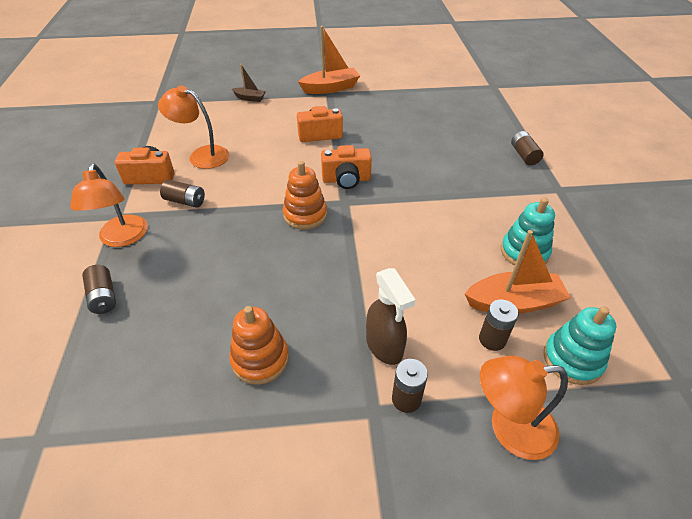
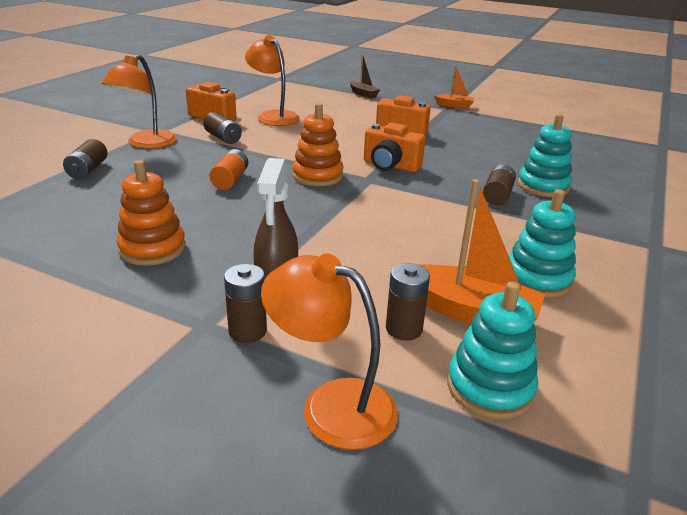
camera: 30 degrees right, 15 degrees down
orange boat [298,26,360,94] -> orange boat [434,65,474,108], size x0.55
brown battery [511,131,544,166] -> brown battery moved to [483,164,516,205]
none -> orange battery [209,149,248,190]
none -> turquoise stacking toy [518,114,572,197]

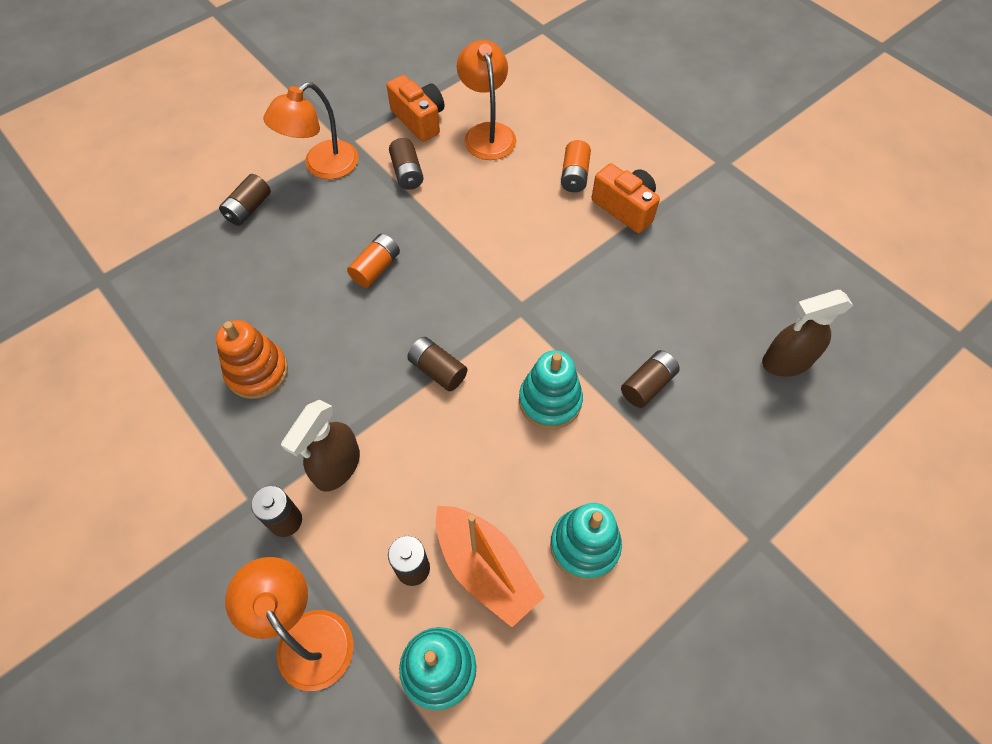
camera: 25 degrees right, 30 degrees up
orange stacking toy [292,103,343,186] -> none
brown boat [350,54,380,98] -> none
orange camera [364,123,425,172] -> none
orange boat [434,65,474,108] -> none
turquoise stacking toy [518,114,572,197] -> turquoise stacking toy moved to [519,350,583,429]
none -> brown battery [407,337,467,391]
none -> orange battery [561,140,591,192]
none -> brown spray bottle [762,290,853,377]

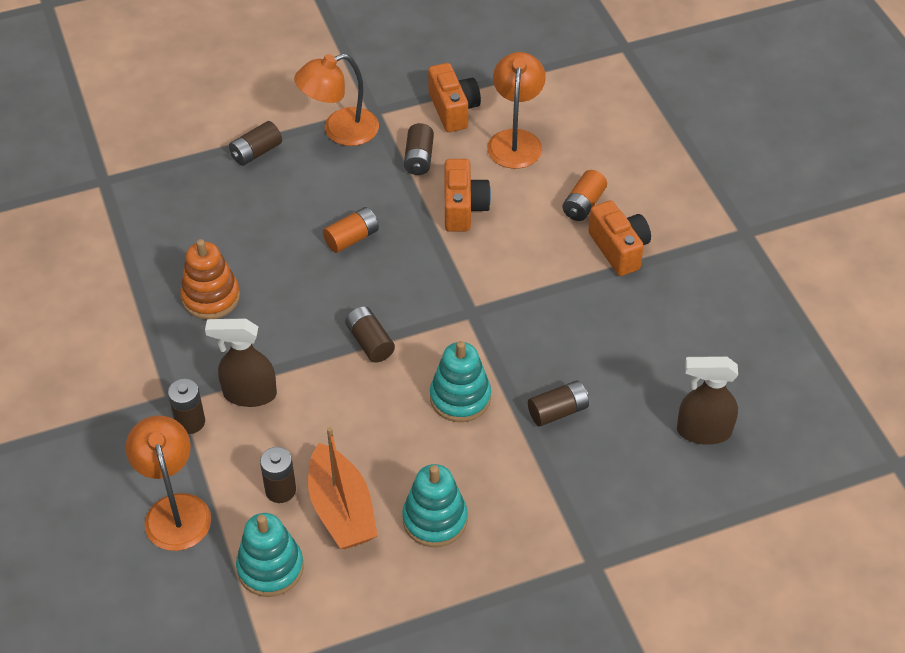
camera: 20 degrees right, 10 degrees down
brown spray bottle [281,400,360,491] -> brown spray bottle turned 45 degrees clockwise [205,318,277,407]
none -> orange camera [445,159,491,231]

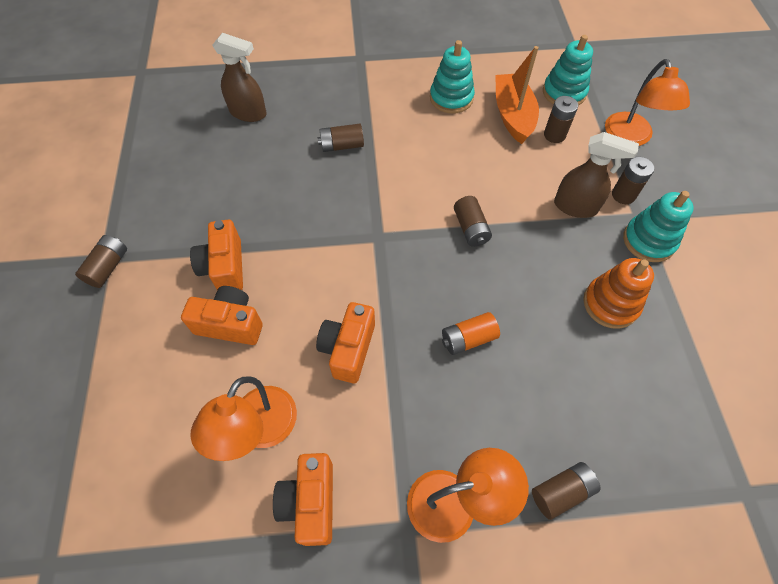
camera: 165 degrees left, 10 degrees up
brown battery [404,123,434,175] -> brown battery moved to [75,235,127,288]
turquoise stacking toy [430,341,491,422] -> turquoise stacking toy moved to [623,191,694,262]
orange battery [562,170,607,221] -> orange camera [181,286,263,345]

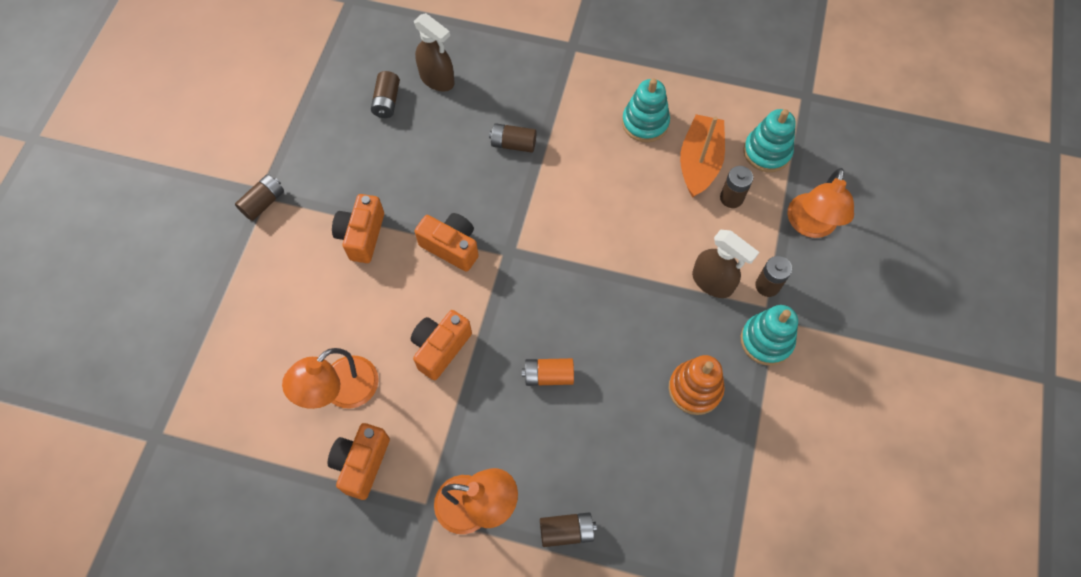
camera: 20 degrees right, 5 degrees up
orange camera [181,286,263,345] -> orange camera moved to [415,213,479,272]
brown battery [454,196,492,247] -> brown battery moved to [371,71,400,118]

